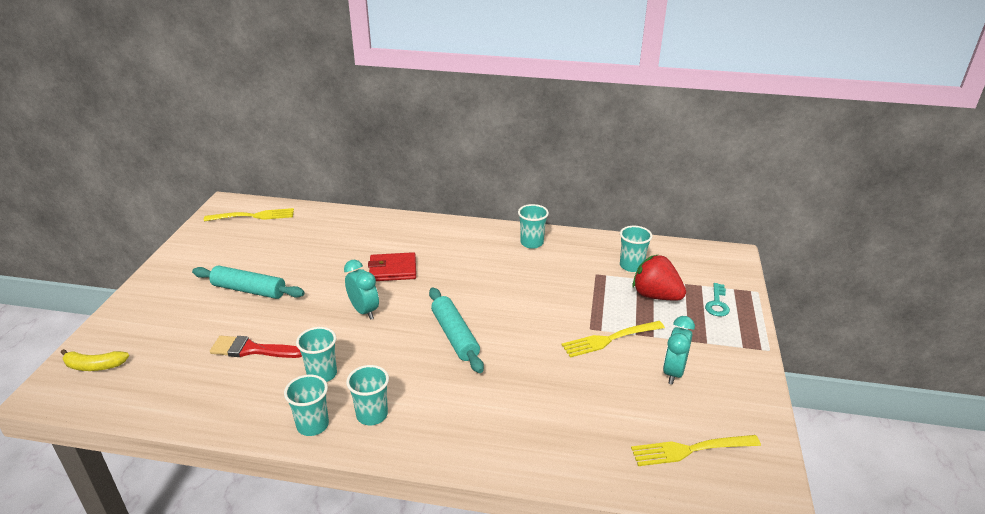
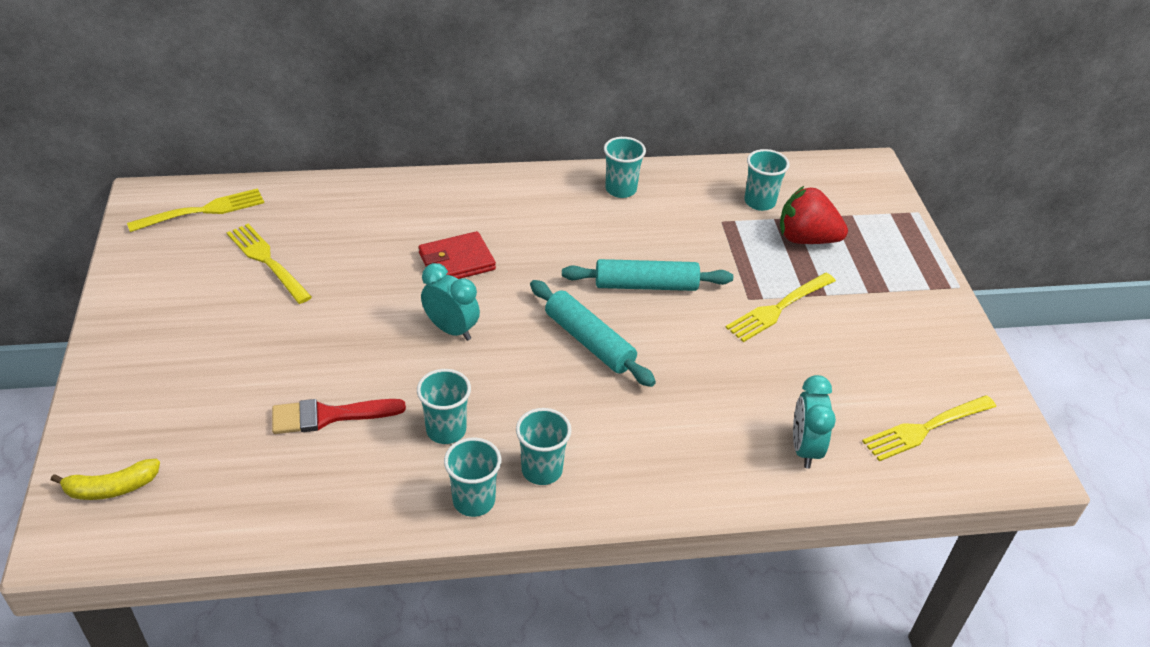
camera: 20 degrees left, 10 degrees up
turquoise rolling pin [192,265,305,299] -> turquoise rolling pin moved to [562,259,733,291]
turquoise clock [663,316,695,385] -> turquoise clock moved to [793,375,836,469]
turquoise key [705,283,730,316] -> none
none -> yellow fork [226,224,312,304]

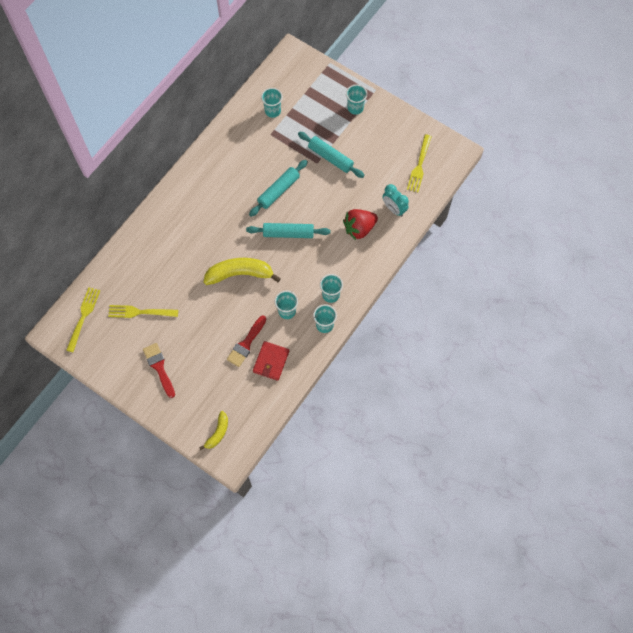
camera: 45 degrees left, 25 degrees up
red wallet [418,231,496,279] -> red wallet moved to [253,341,289,381]
turquoise clock [421,263,480,341] -> yellow banana [204,258,281,285]
turquoise cup [604,137,646,198] -> turquoise cup moved to [346,84,367,114]
yellow fork [725,273,836,342] -> turquoise rolling pin [298,132,365,178]
red strawberry [780,186,848,244] -> red strawberry moved to [343,209,378,240]
none -> red brush [143,343,175,398]

